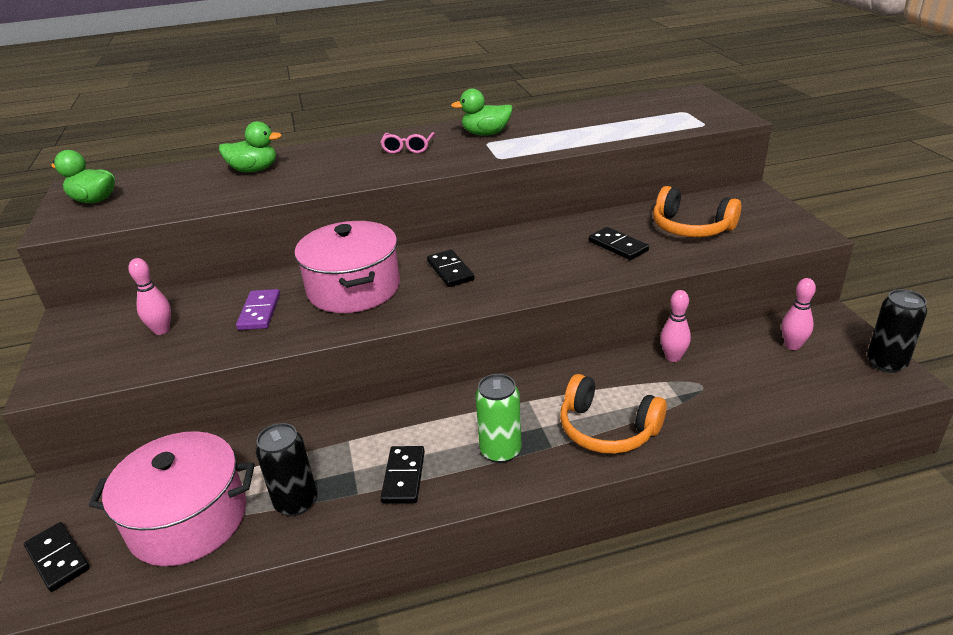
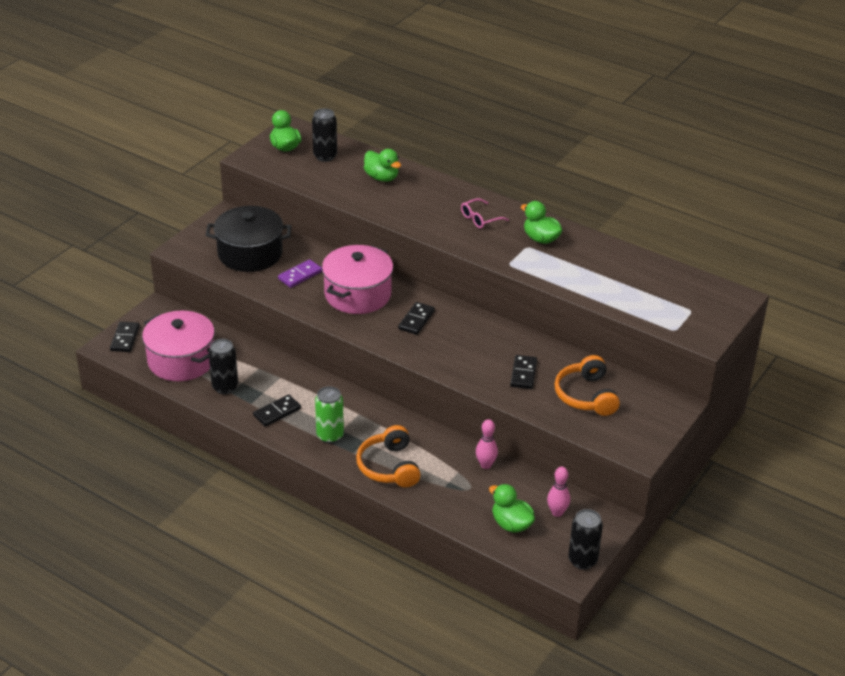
camera: 45 degrees right, 5 degrees up
pink bowling pin [128,258,171,335] -> black pot [206,206,292,272]
none -> black can [312,108,337,162]
none -> green duck [489,484,535,533]

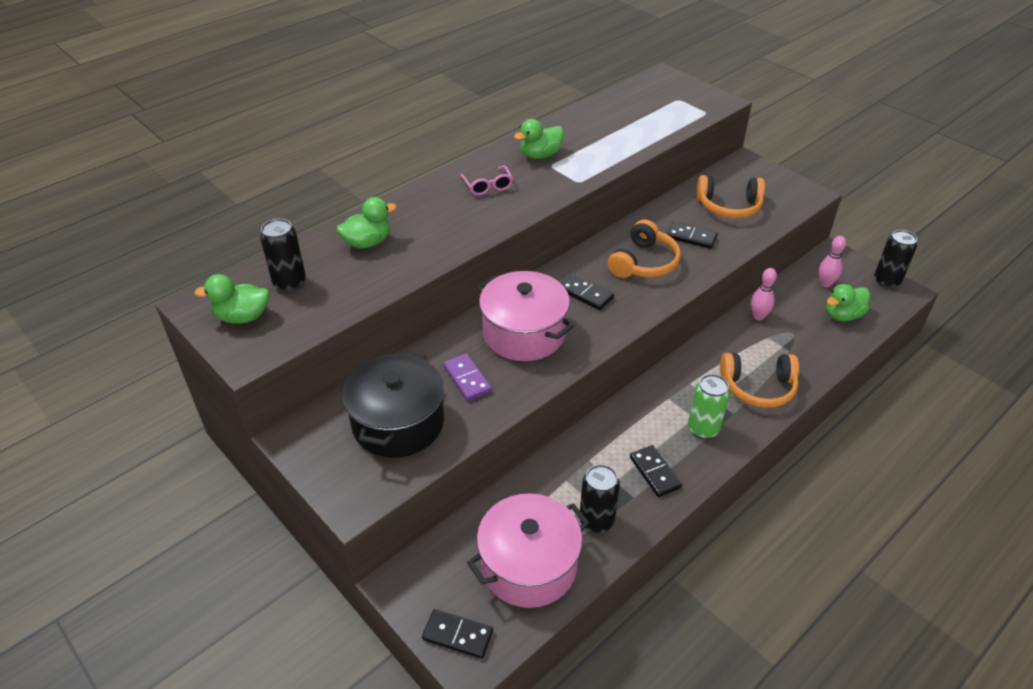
camera: 75 degrees left, 5 degrees up
none -> orange headphones [608,219,681,278]

